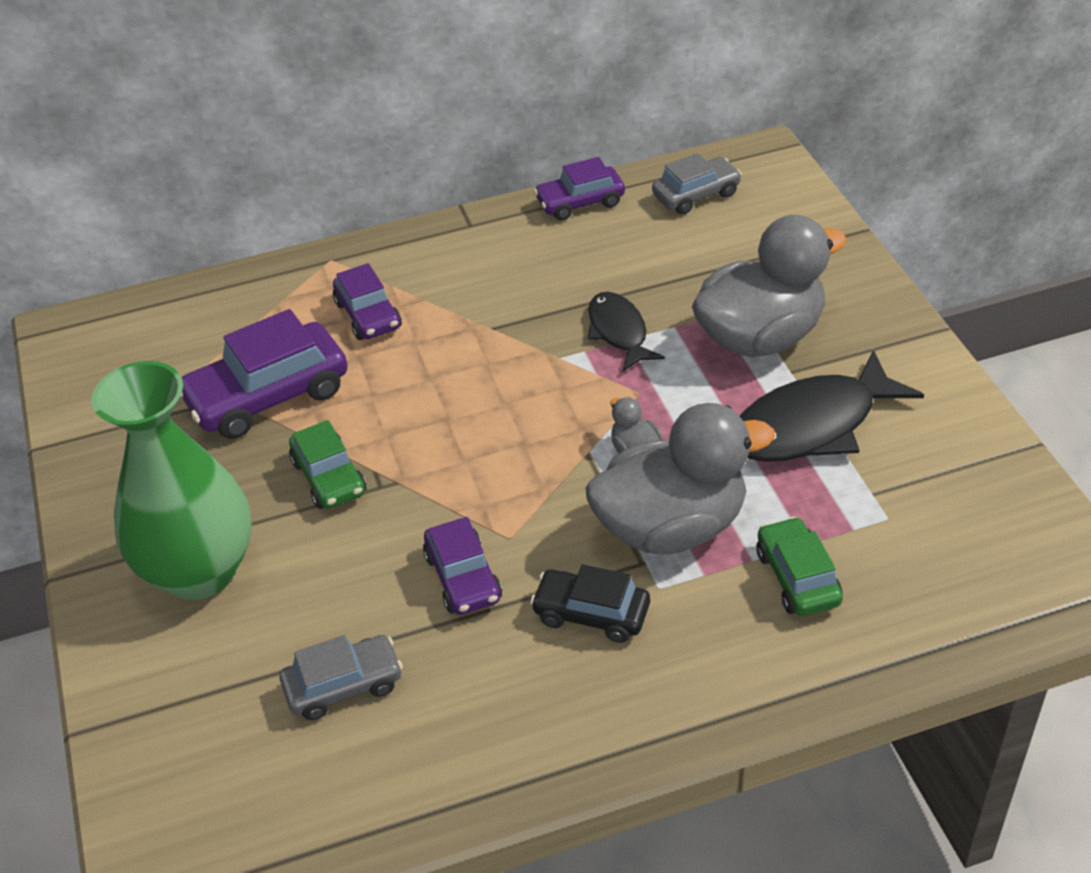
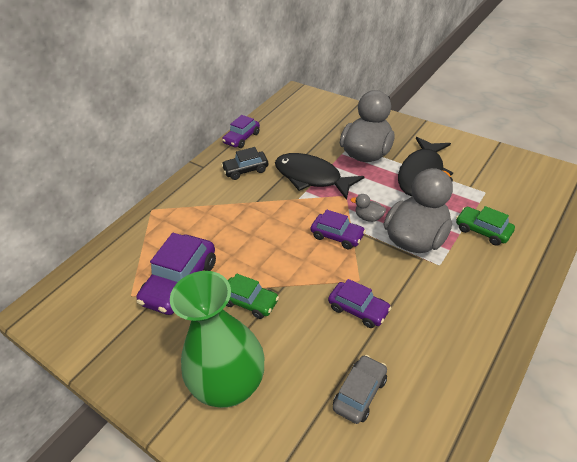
camera: 35 degrees left, 0 degrees up
purple car [333,263,402,340] -> purple car moved to [310,210,366,250]
black car [530,565,650,643] -> black car moved to [221,147,268,180]
black fish [588,292,665,371] -> black fish [275,153,364,200], size x1.67
grey car [652,153,742,215] -> none

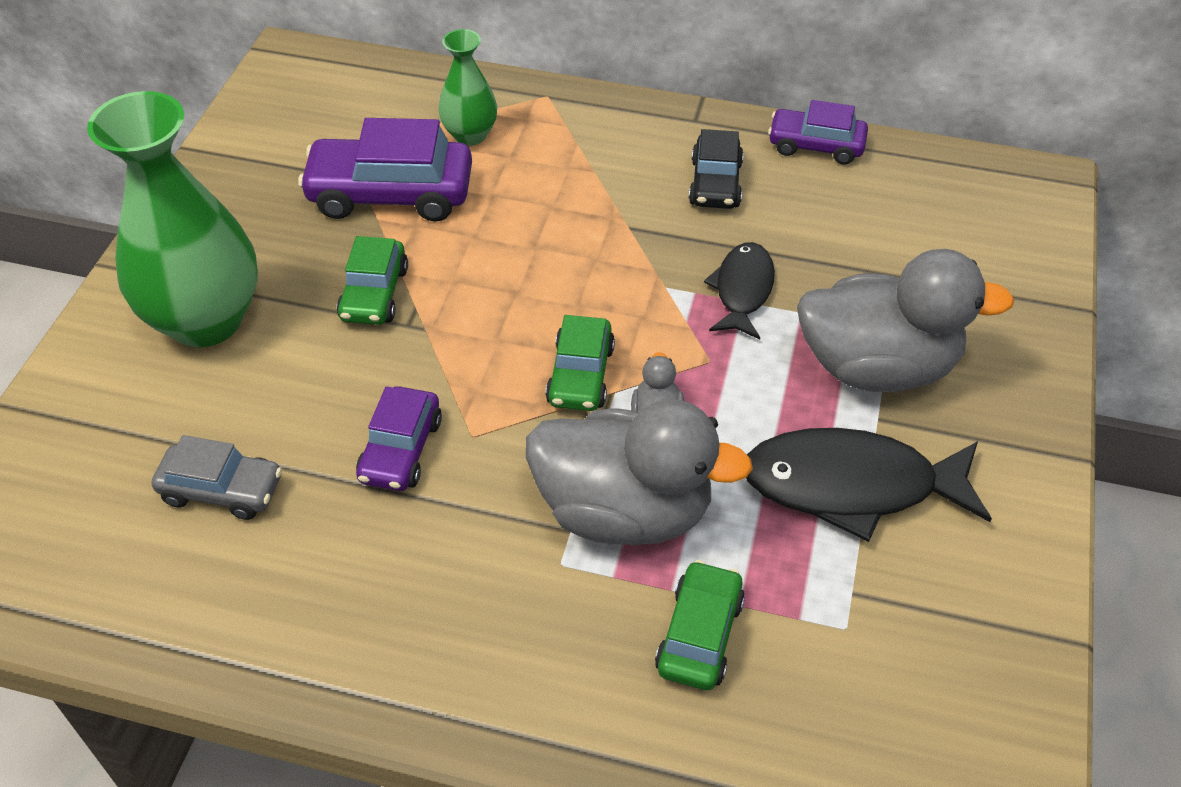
camera: 65 degrees right, 5 degrees up
black car [221,147,268,180] -> black car turned 135 degrees counterclockwise [689,129,744,209]
black fish [275,153,364,200] -> black fish [704,242,775,339], size x0.60
purple car [310,210,366,250] -> green car [545,315,615,411]
none -> green vase [438,29,497,146]

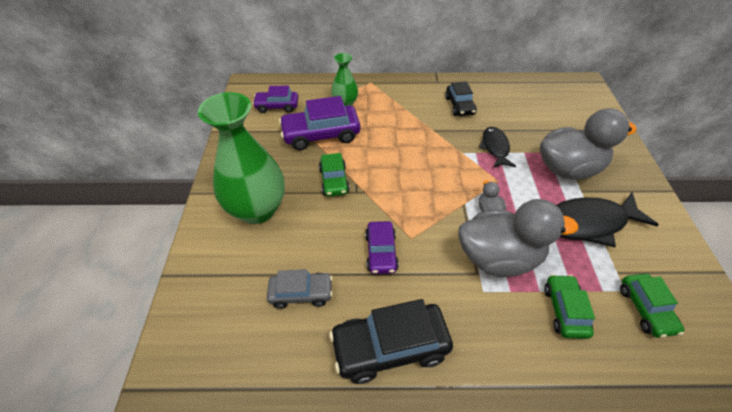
camera: 15 degrees left, 0 degrees up
green car [545,315,615,411] -> green car moved to [620,273,685,338]
purple car [768,100,868,164] -> purple car moved to [252,86,298,113]
none -> black car [329,299,453,384]

